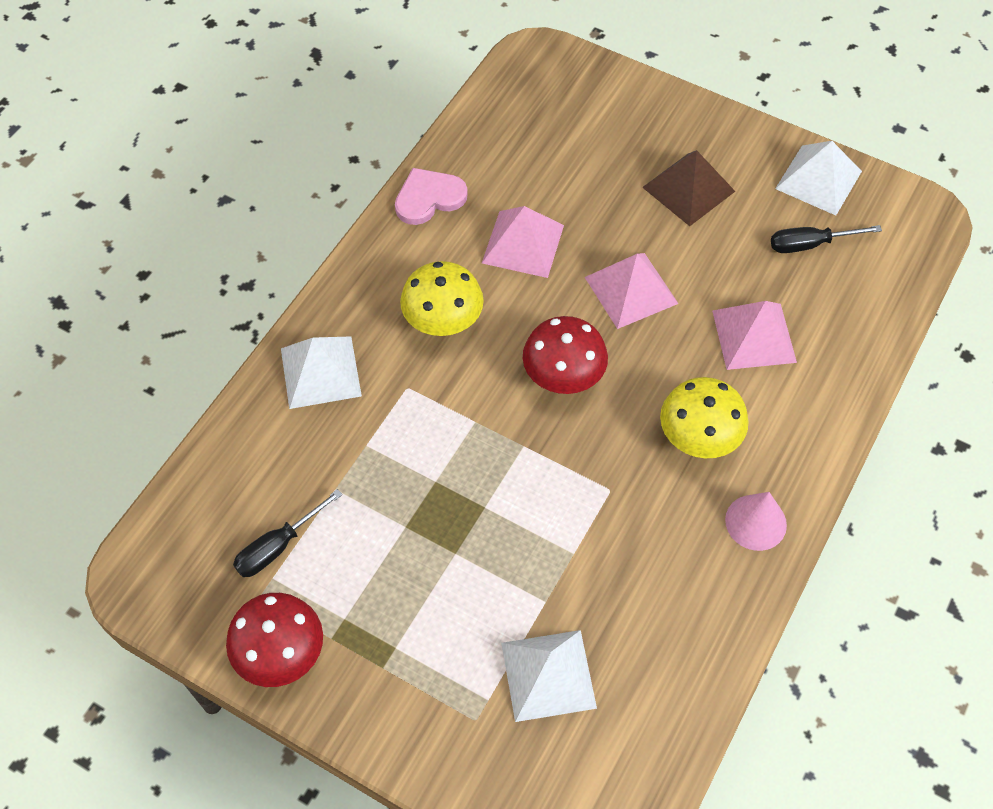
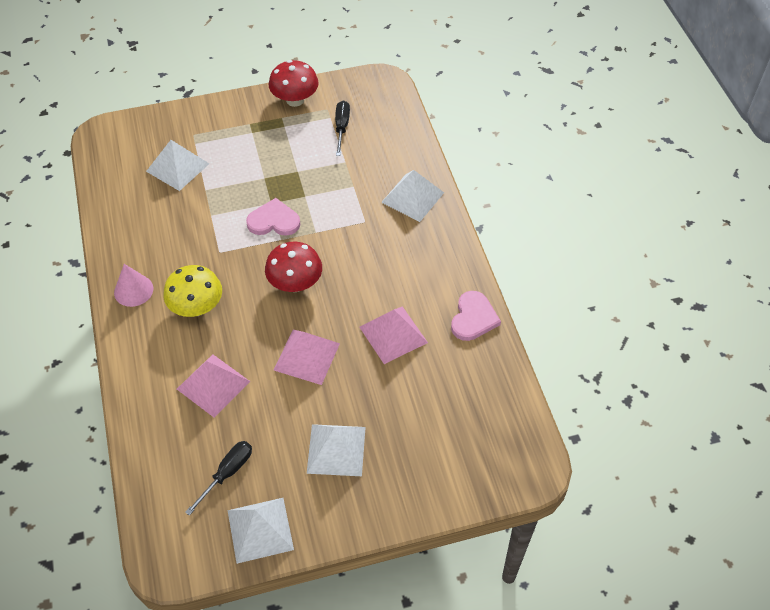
camera: 135 degrees right, 5 degrees down
yellow mushroom [400,261,484,336] -> none
brown pyramid [642,150,735,226] -> white pyramid [307,424,366,476]
none -> pink heart [246,198,300,236]

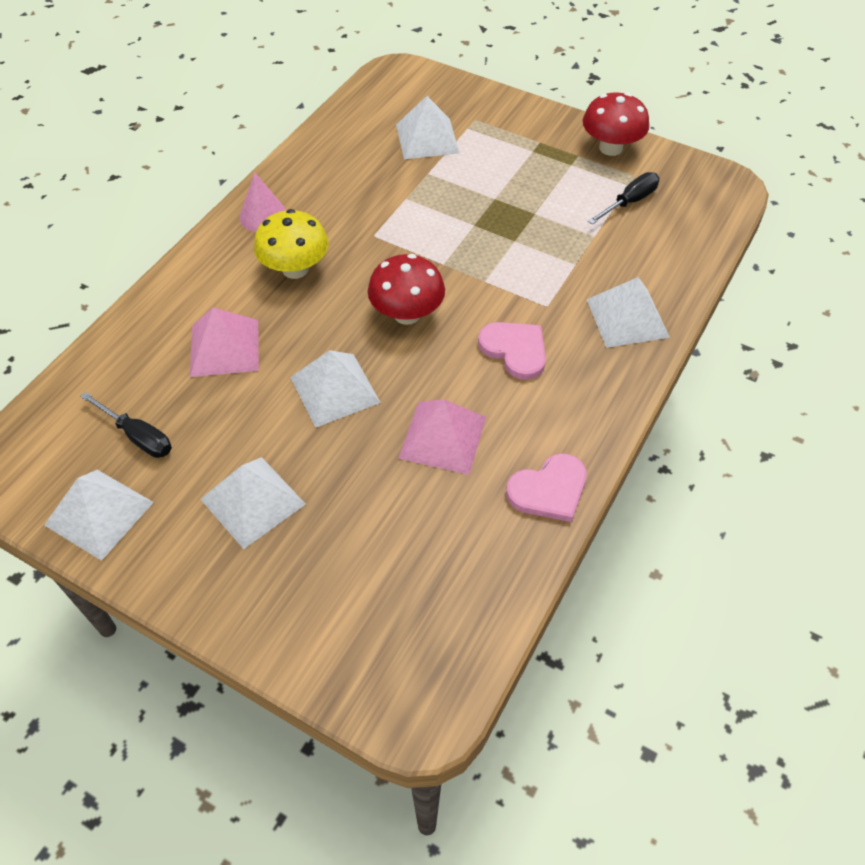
camera: 45 degrees right, 0 degrees up
black screwdriver [185,441,252,516] -> black screwdriver turned 45 degrees clockwise [80,392,172,458]
pink heart [246,198,300,236] -> pink heart moved to [478,322,546,380]
pink pyramid [274,330,340,385] -> white pyramid [290,350,381,428]

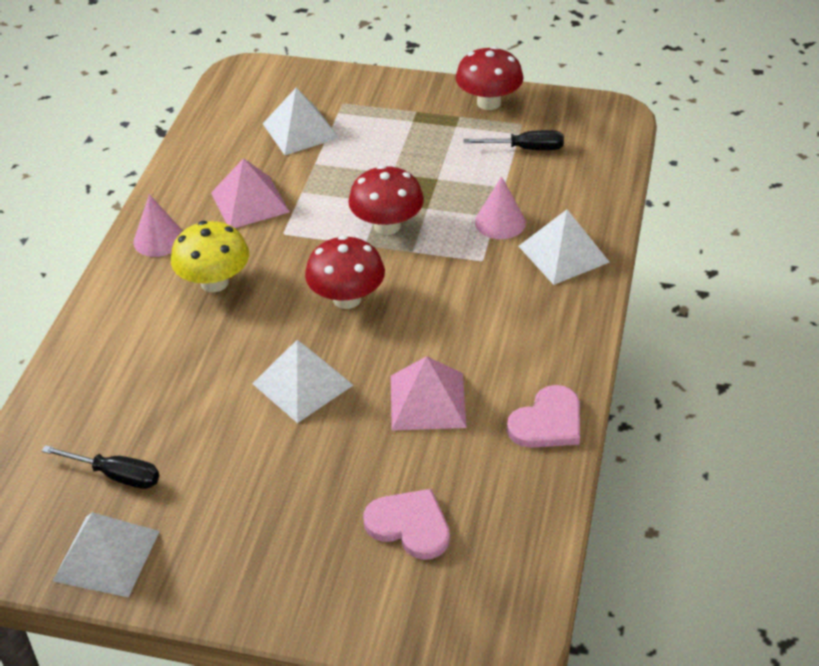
camera: 15 degrees left, 10 degrees down
pink pyramid [190,307,259,377] -> pink pyramid moved to [211,158,290,228]
white pyramid [200,457,306,549] -> none
pink heart [478,322,546,380] -> pink heart moved to [363,489,450,560]
black screwdriver [588,172,660,224] -> black screwdriver turned 60 degrees clockwise [463,130,564,150]
none -> red mushroom [348,165,424,235]
none -> pink cone [475,176,526,239]

